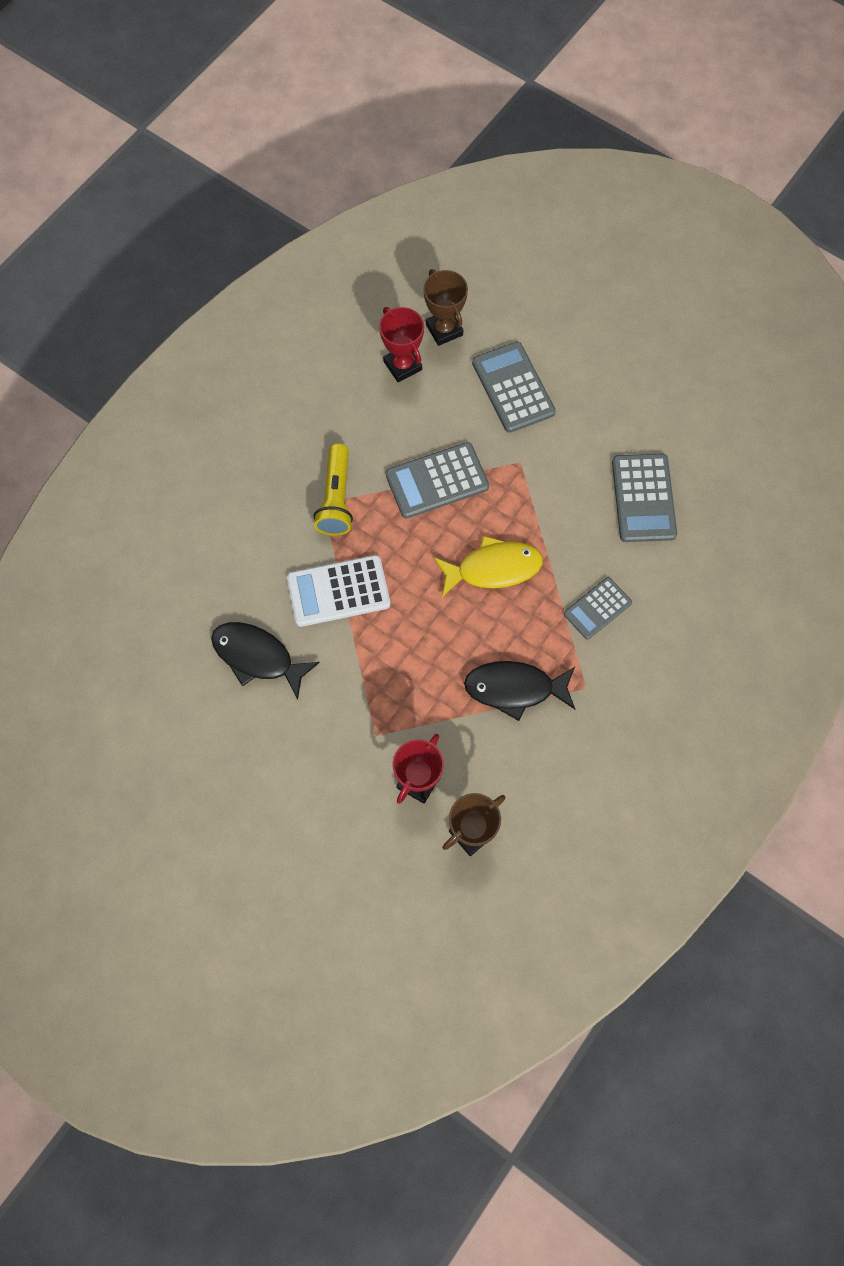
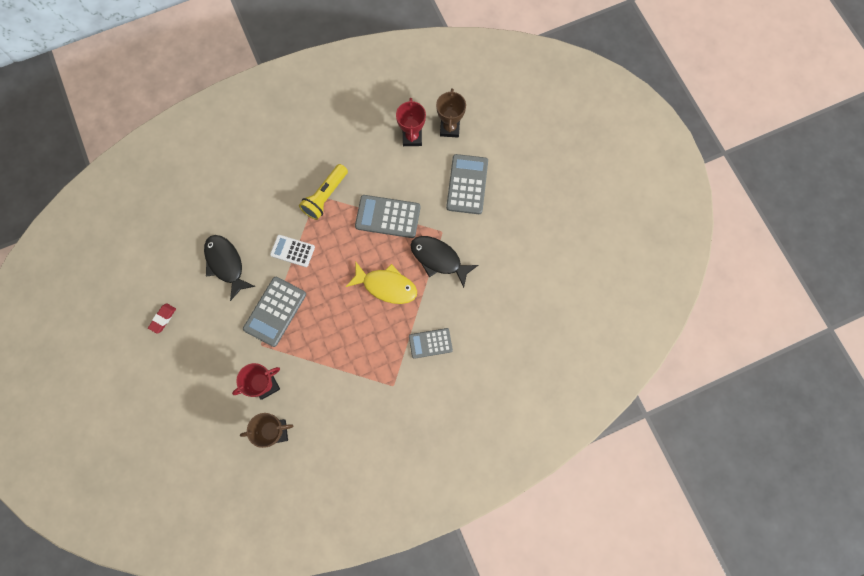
camera: 30 degrees right, 5 degrees up
white calculator [287,555,390,627] -> white calculator [270,235,315,267], size x0.64
black fish [464,661,575,721] -> black fish moved to [411,236,478,288]
grey calculator [612,454,677,542] -> grey calculator moved to [243,277,306,347]
none -> red eraser [148,304,176,334]

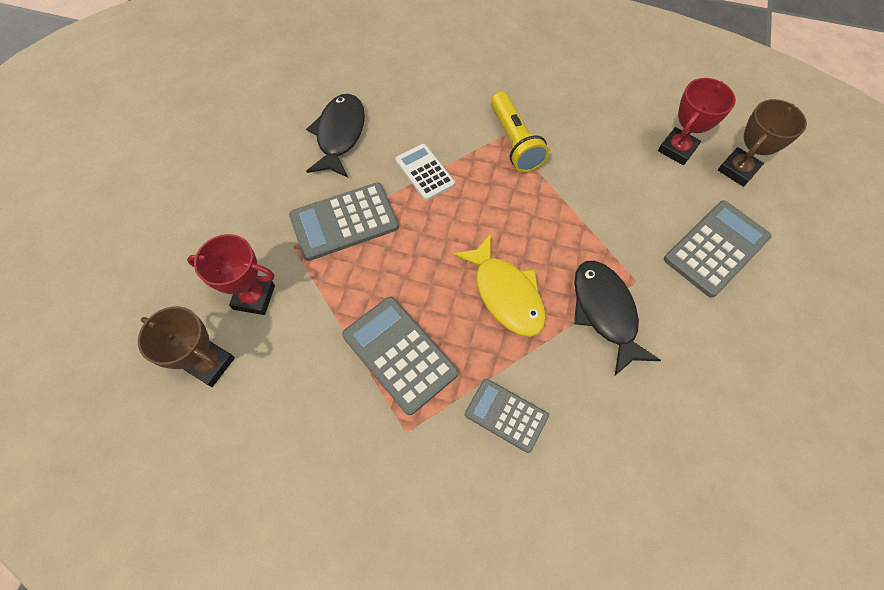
camera: 40 degrees right, 10 degrees down
red eraser [148,304,176,334] -> none
yellow flashlight [299,164,348,220] -> yellow flashlight turned 90 degrees counterclockwise [491,92,549,172]
grey calculator [355,195,421,238] -> grey calculator moved to [342,297,458,415]

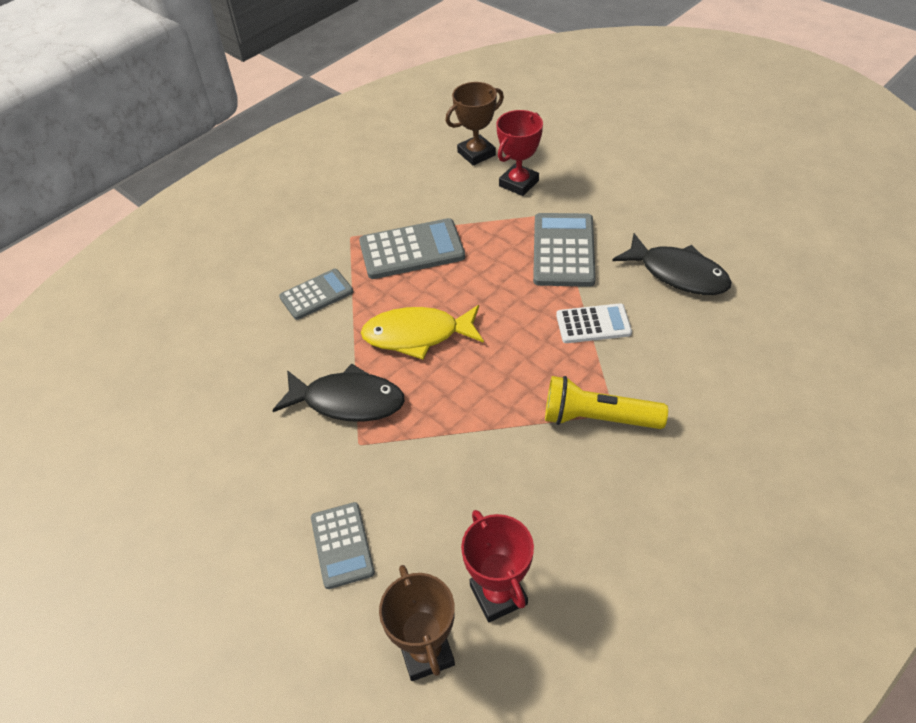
camera: 120 degrees right, 15 degrees down
grey calculator [664,200,771,298] -> grey calculator [311,502,375,589], size x0.64

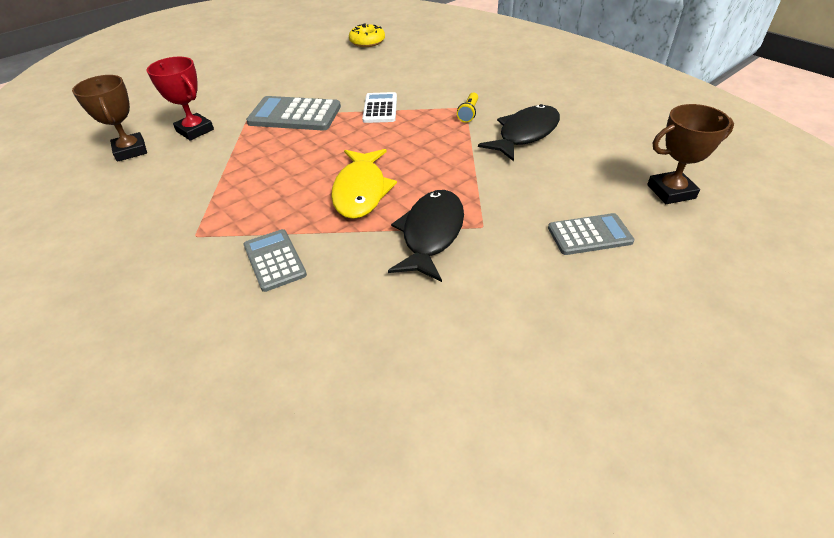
camera: 85 degrees left, 5 degrees down
grey calculator [359,218,465,279] -> none
red trophy [461,510,534,622] -> none
yellow flashlight [545,376,668,429] -> yellow flashlight [457,92,478,123], size x0.53
black fish [612,233,732,295] -> black fish moved to [478,104,560,161]
none -> yellow donut [349,24,385,47]

